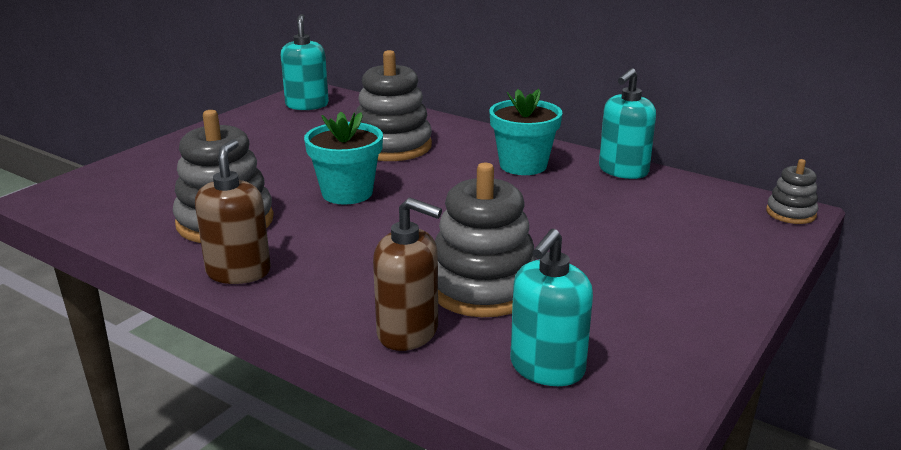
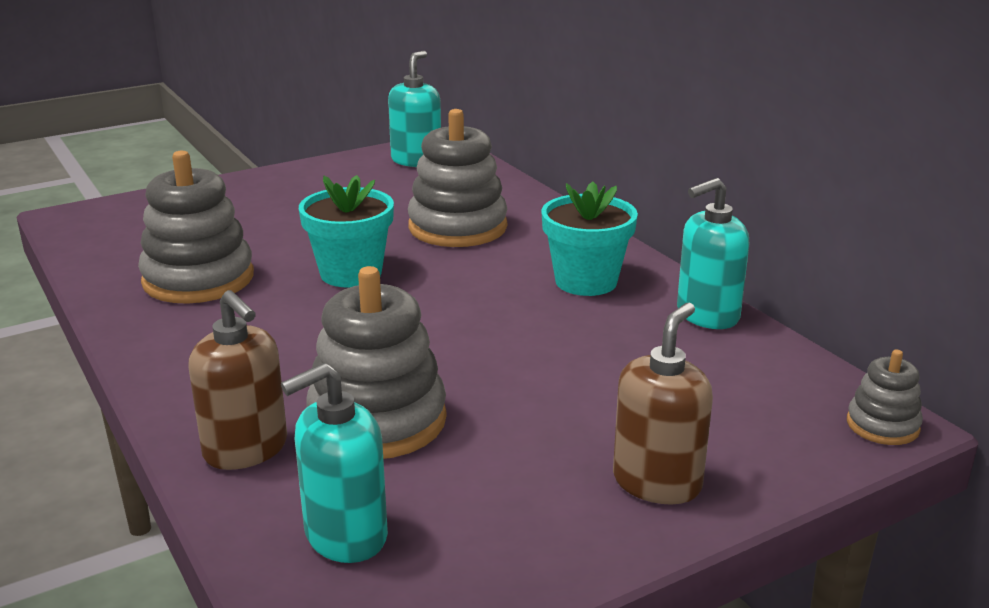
camera: 25 degrees right, 0 degrees up
brown soap dispenser [195,139,271,284] -> brown soap dispenser moved to [613,303,713,504]

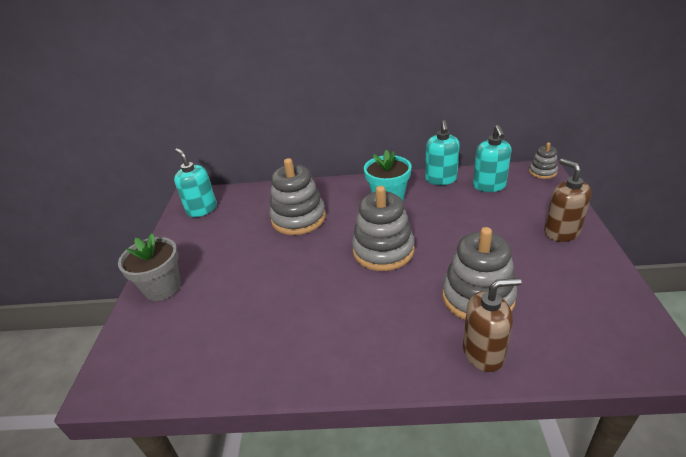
camera: 55 degrees left, 10 degrees up
grey stacking toy [138,150,254,304] -> grey stacking toy moved to [352,186,415,271]
turquoise soap dispenser [281,363,388,563] -> turquoise soap dispenser moved to [473,125,512,192]
turquoise flower pot [299,175,394,288] -> none
none -> grey flower pot [118,234,181,301]

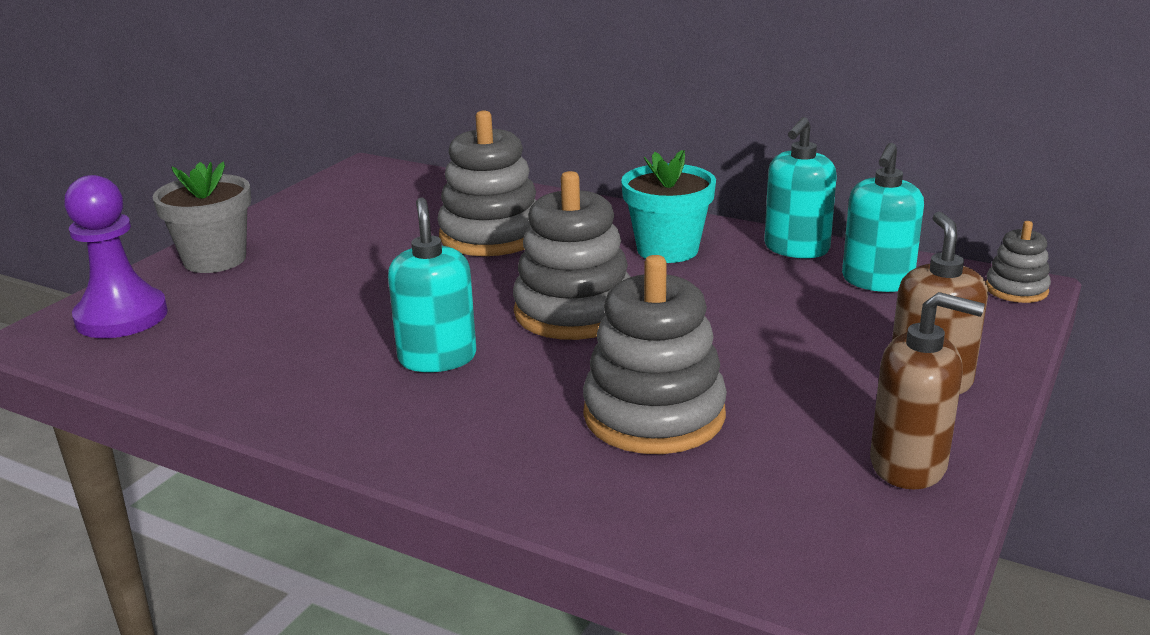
camera: 25 degrees right, 10 degrees down
turquoise soap dispenser [174,148,217,217] -> turquoise soap dispenser moved to [388,197,476,372]
brown soap dispenser [463,278,521,372] -> brown soap dispenser moved to [870,292,985,489]
none -> purple pawn [64,175,168,338]

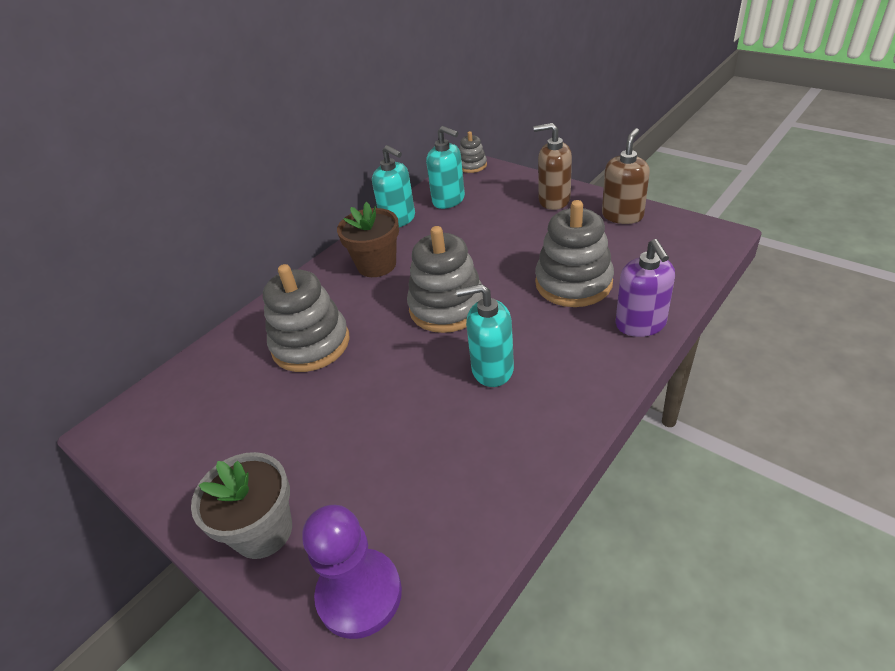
camera: 75 degrees left, 15 degrees up
turquoise flower pot [621,150,716,263] -> brown flower pot [337,202,399,277]
none -> purple soap dispenser [616,239,675,337]

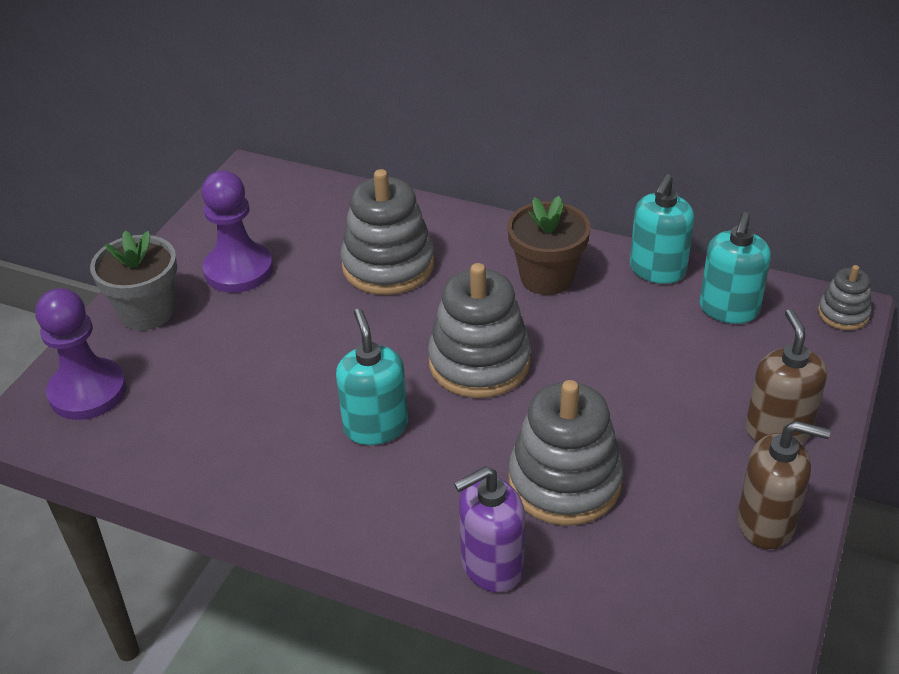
camera: 70 degrees right, 0 degrees up
none -> purple pawn [202,171,273,293]

